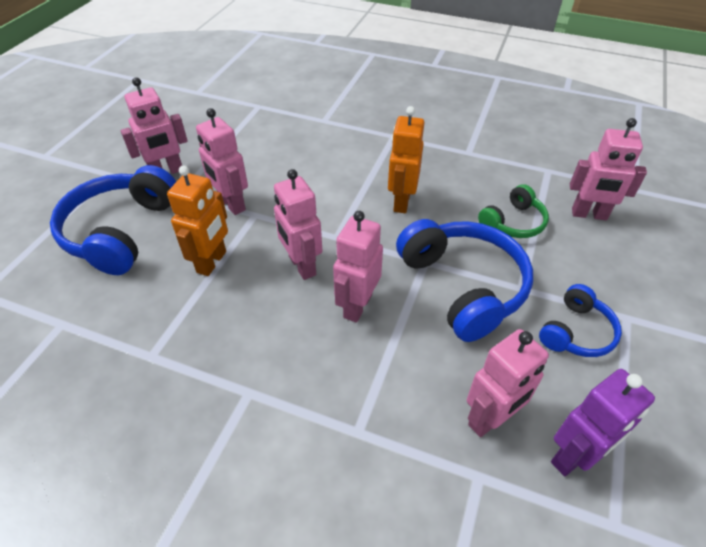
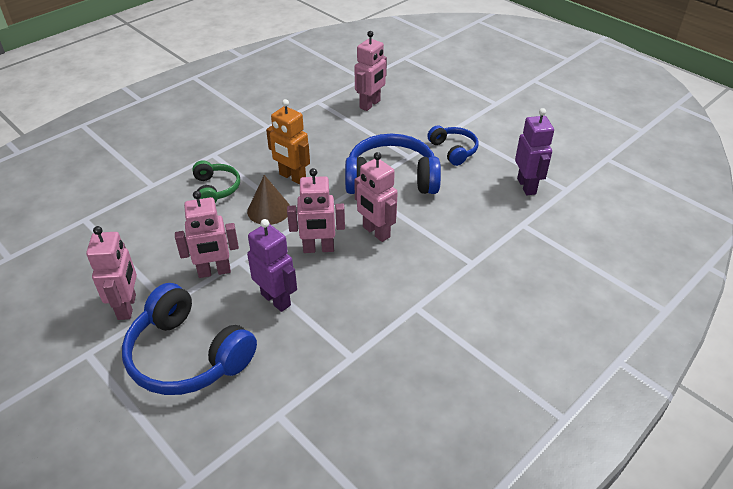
camera: 65 degrees left, 5 degrees down
orange robot [167,165,228,276] -> purple robot [247,219,297,312]
pink robot [467,329,549,437] -> none
green headphones [478,184,549,238] -> green headphones moved to [192,160,240,203]
none -> brown cone [247,175,290,225]

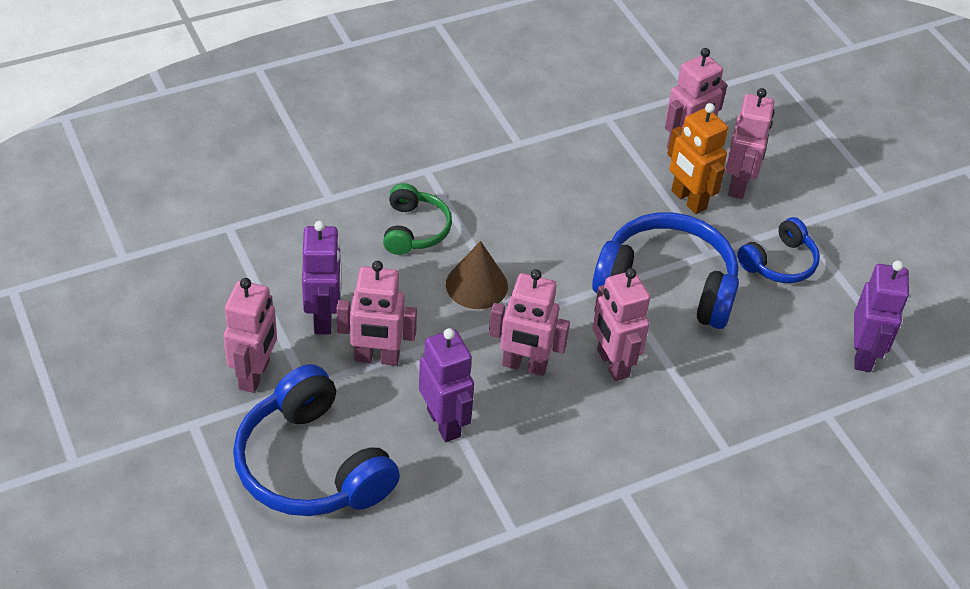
camera: 15 degrees right, 5 degrees up
orange robot [266,99,310,185] -> orange robot moved to [667,103,728,214]
blue headphones [427,125,479,166] -> blue headphones turned 60 degrees clockwise [737,217,820,283]
none -> purple robot [302,221,342,334]
none -> pink robot [726,88,774,199]

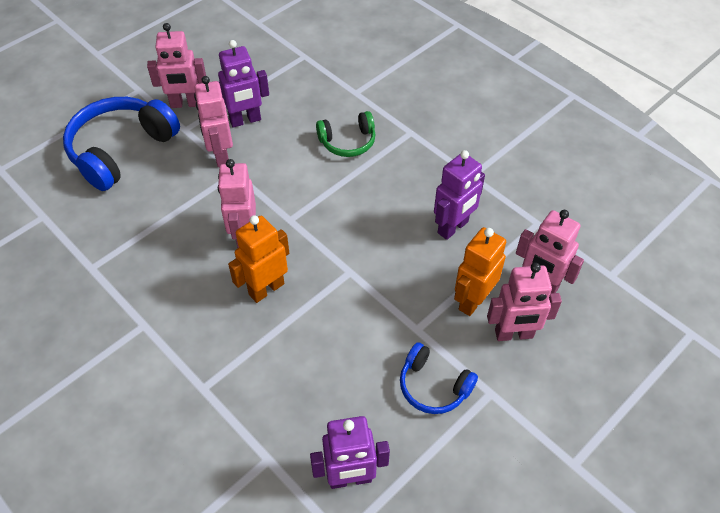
camera: 75 degrees right, 5 degrees up
purple robot [419,328,474,442] -> purple robot moved to [434,150,485,240]
brown cone [446,241,508,309] -> none
blue headphones [592,212,739,329] -> none
pink robot [592,268,650,381] -> orange robot [228,215,289,303]

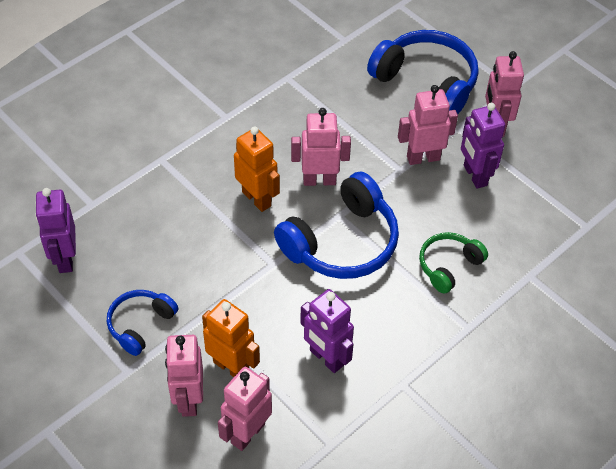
camera: 90 degrees right, 0 degrees up
green headphones [316,111,376,157] -> green headphones turned 60 degrees clockwise [419,232,488,293]
none -> blue headphones [274,171,399,279]

